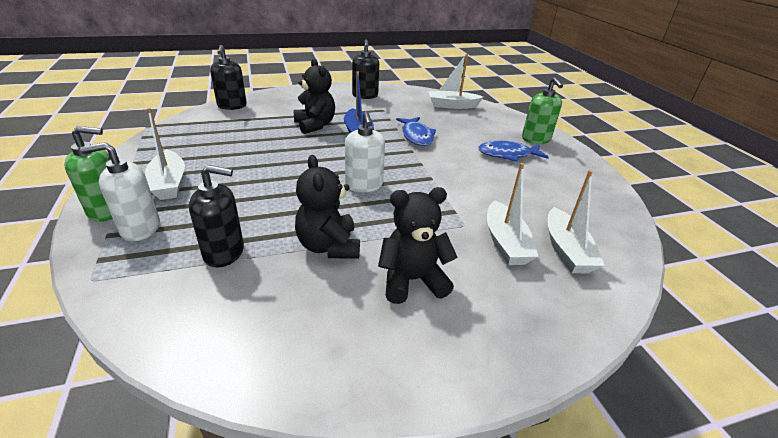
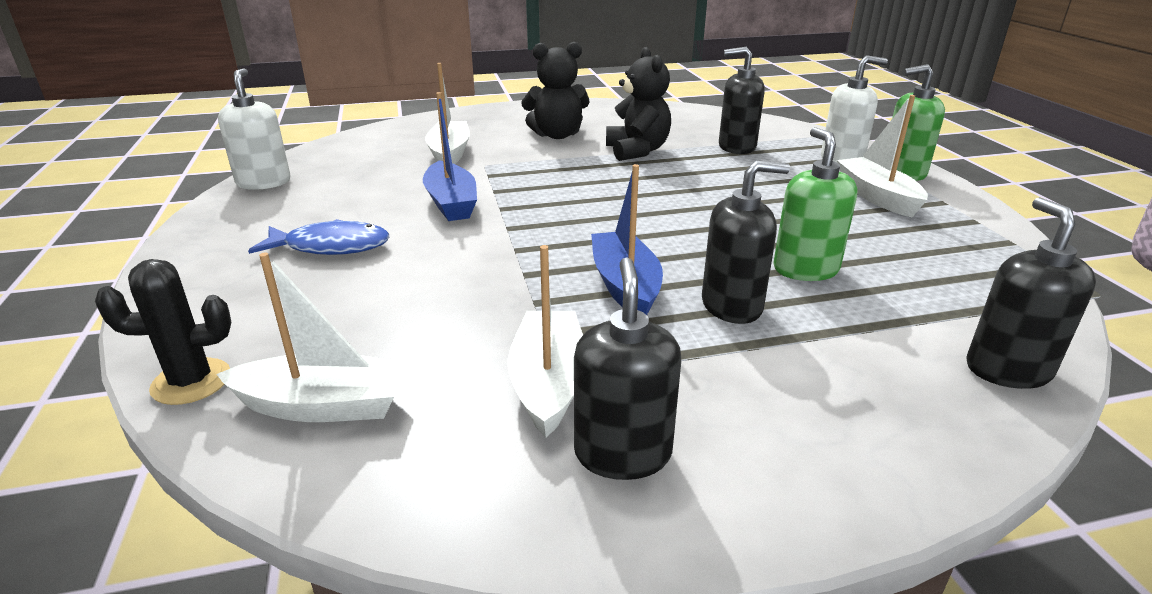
camera: 175 degrees left, 5 degrees down
black teddy bear [293,59,335,134] -> black soap dispenser [702,161,790,324]
white soap dispenser [345,111,385,192] -> white soap dispenser moved to [218,68,290,190]
blue fish [396,117,436,146] -> none
green soap dispenser [522,77,563,144] -> green soap dispenser moved to [774,127,857,281]
white boat [548,170,605,273] -> white boat moved to [508,245,583,438]
none -> black cactus [95,259,231,405]
none -> blue boat [423,92,477,221]

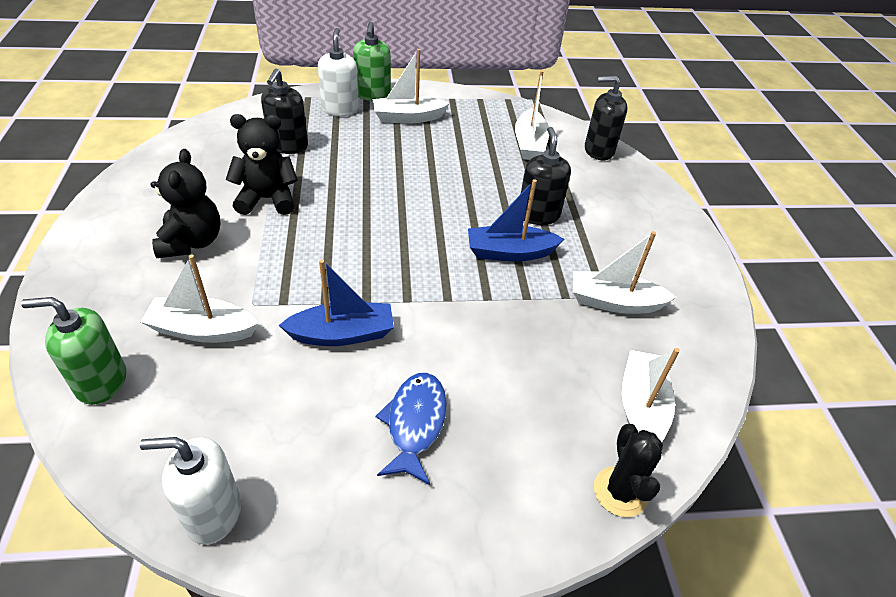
camera: 85 degrees left, 15 degrees up
black soap dispenser [574,257,681,480] -> none
green soap dispenser [774,127,857,281] -> green soap dispenser moved to [21,297,126,405]
none -> white boat [515,70,549,160]

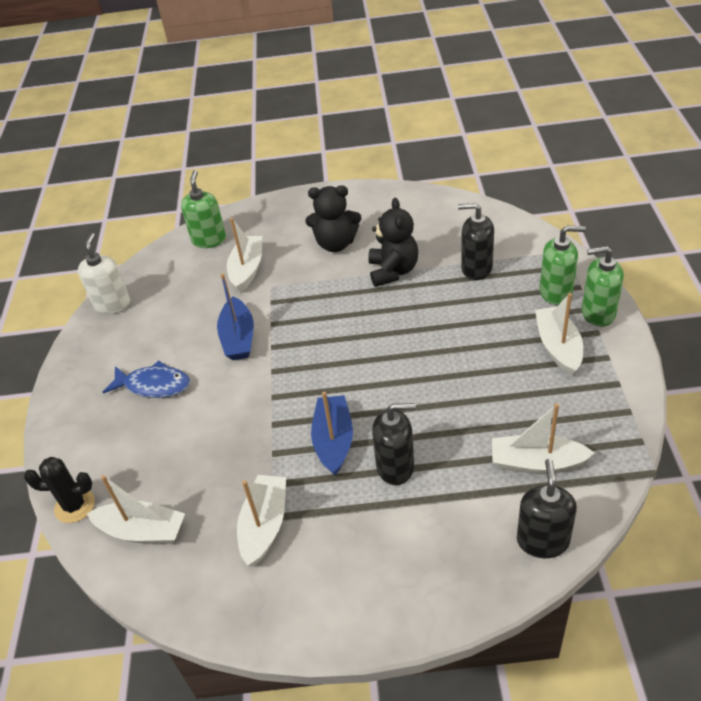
camera: 100 degrees right, 0 degrees up
white soap dispenser [318,28,359,116] -> green soap dispenser [539,225,586,305]

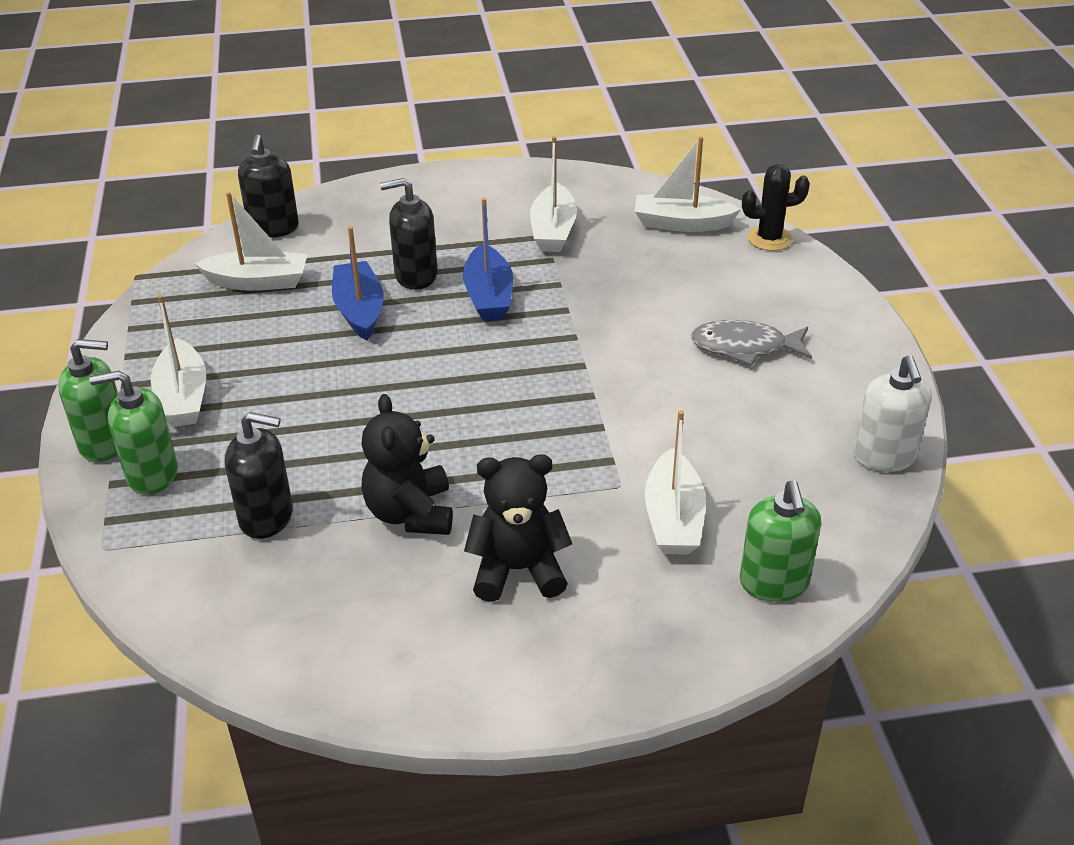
camera: 170 degrees right, 5 degrees down
blue fish [103,361,190,398] -> grey fish [691,320,812,366]
blue boat [217,273,254,360] -> blue boat moved to [332,226,384,340]

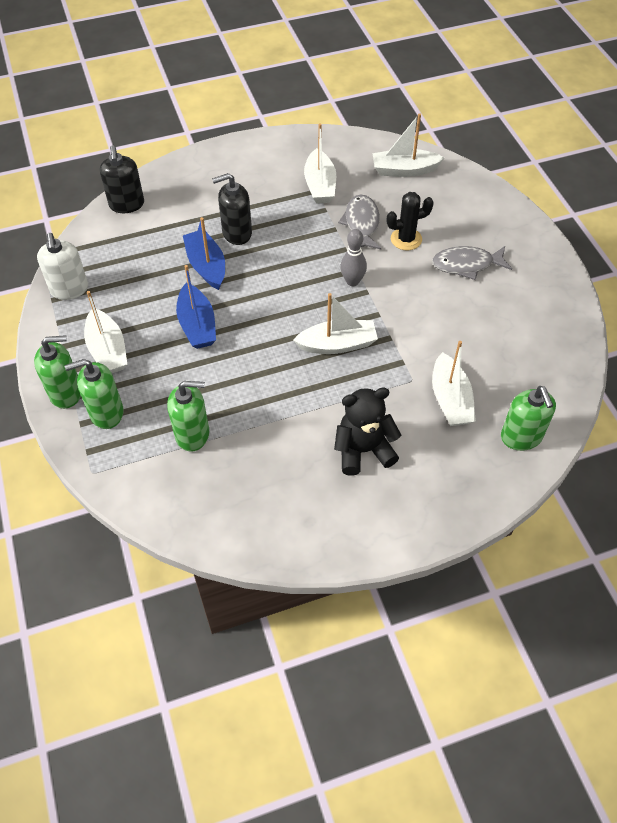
camera: 10 degrees left, 15 degrees up
white boat [194,192,308,291] -> white boat moved to [293,293,378,354]
black soap dispenser [225,412,293,539] -> green soap dispenser [167,381,209,452]
black teddy bear [361,394,453,535] -> none
blue boat [463,198,513,320] -> blue boat moved to [176,265,216,349]
black cactus [742,164,810,251] -> black cactus moved to [387,192,434,251]
white soap dispenser [853,355,932,472] -> white soap dispenser moved to [37,233,88,300]
none -> grey fish [338,195,381,249]
none -> grey bowling pin [340,229,367,286]

